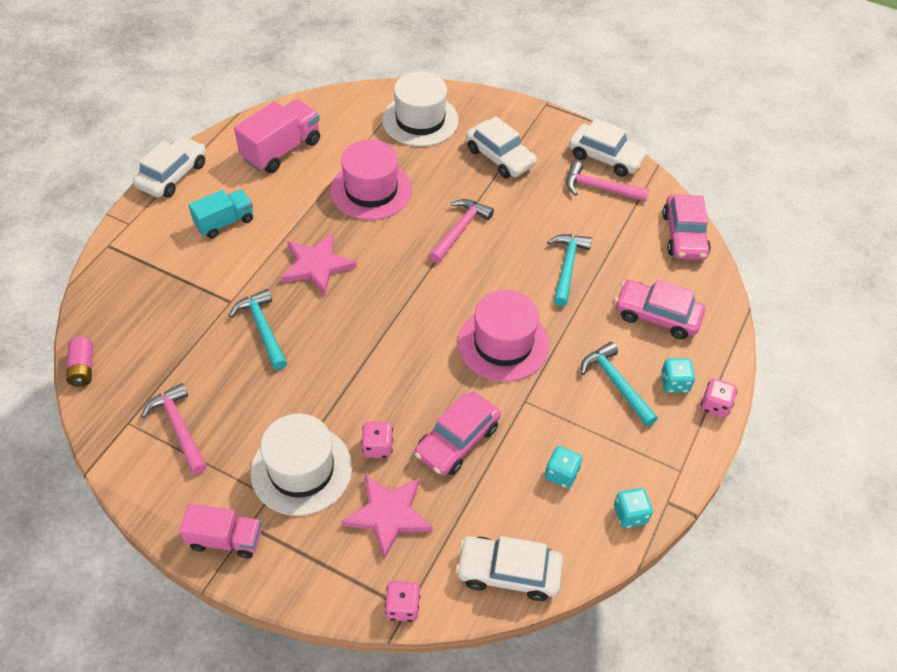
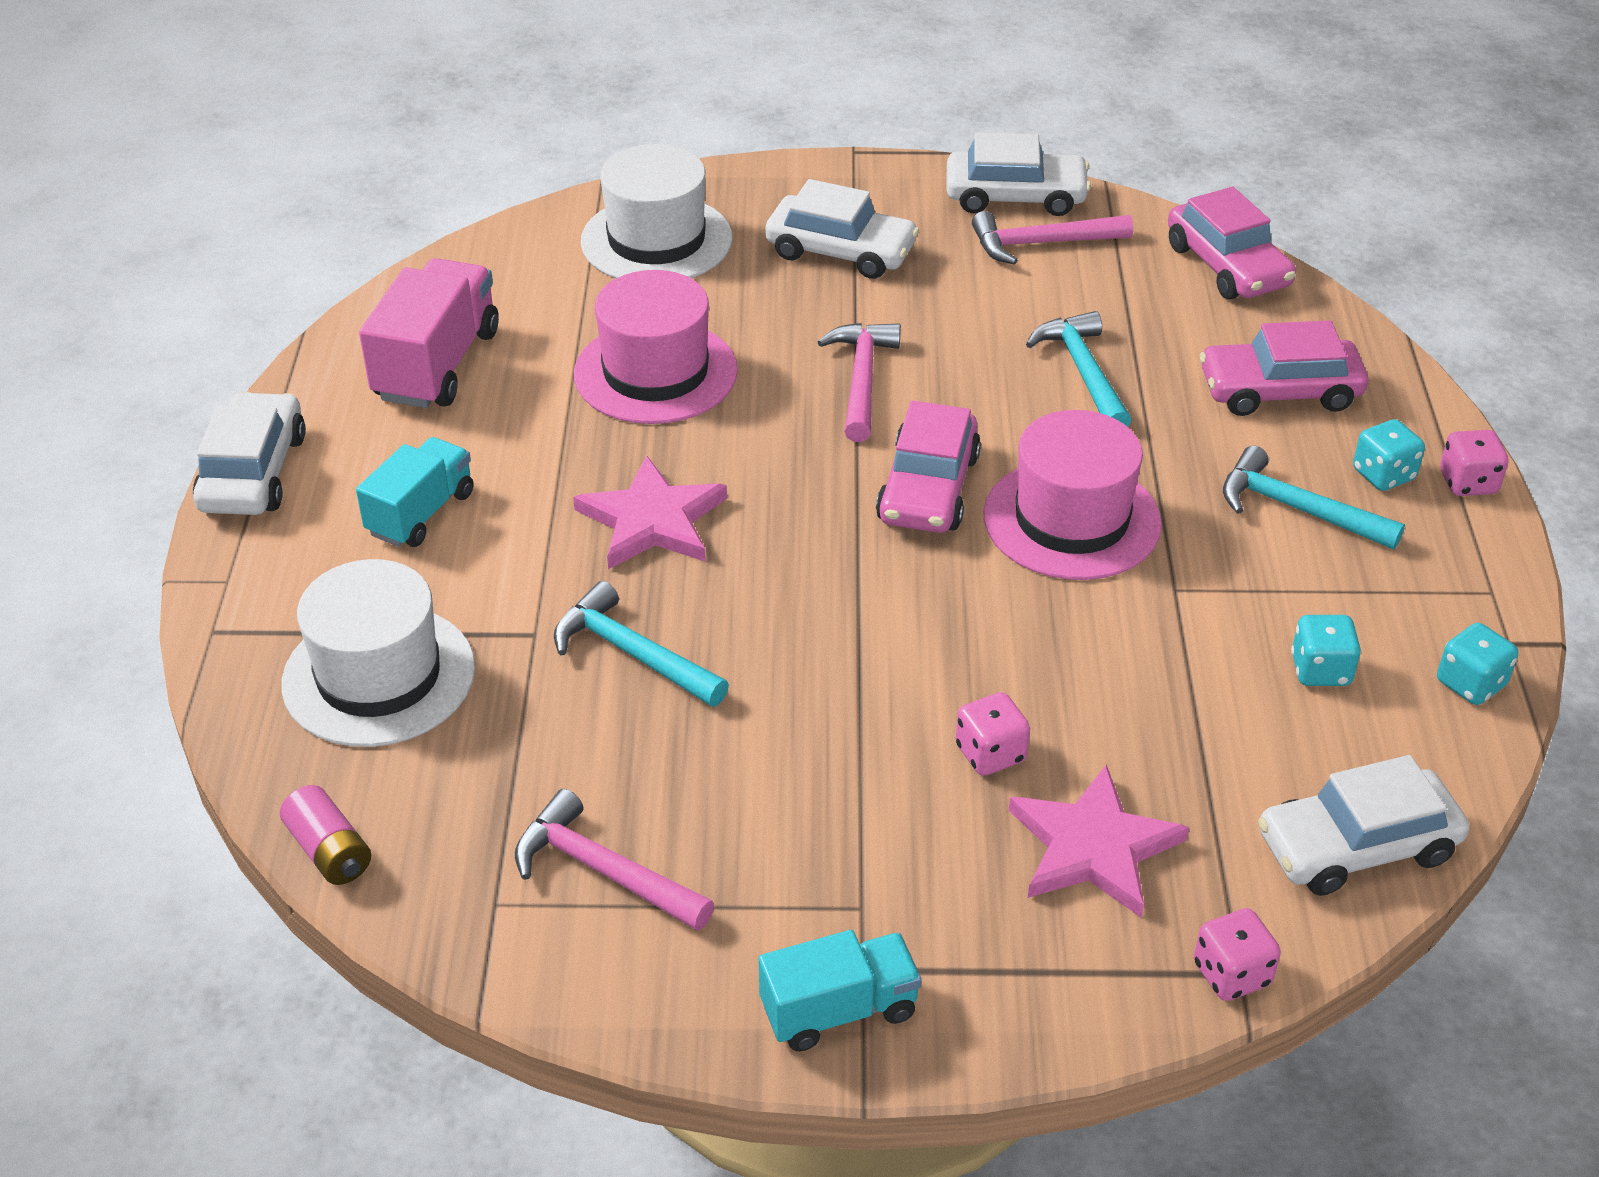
camera: 25 degrees left, 10 degrees down
pink truck [179,504,261,558] -> turquoise truck [759,930,922,1052]
white hat [250,413,352,516] -> white hat moved to [281,559,475,747]
pink car [414,392,501,476] -> pink car moved to [876,400,981,533]

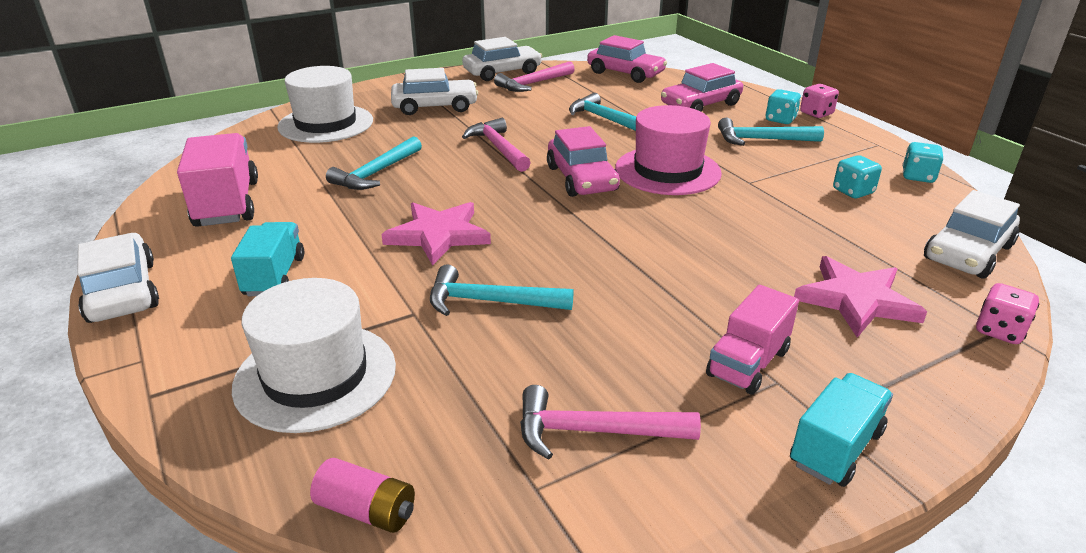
camera: 30 degrees left, 10 degrees down
pink hat [574,270,738,424] -> turquoise hammer [326,136,422,190]
pink dice [956,692,1030,776] -> none
none -> pink truck [706,285,799,395]

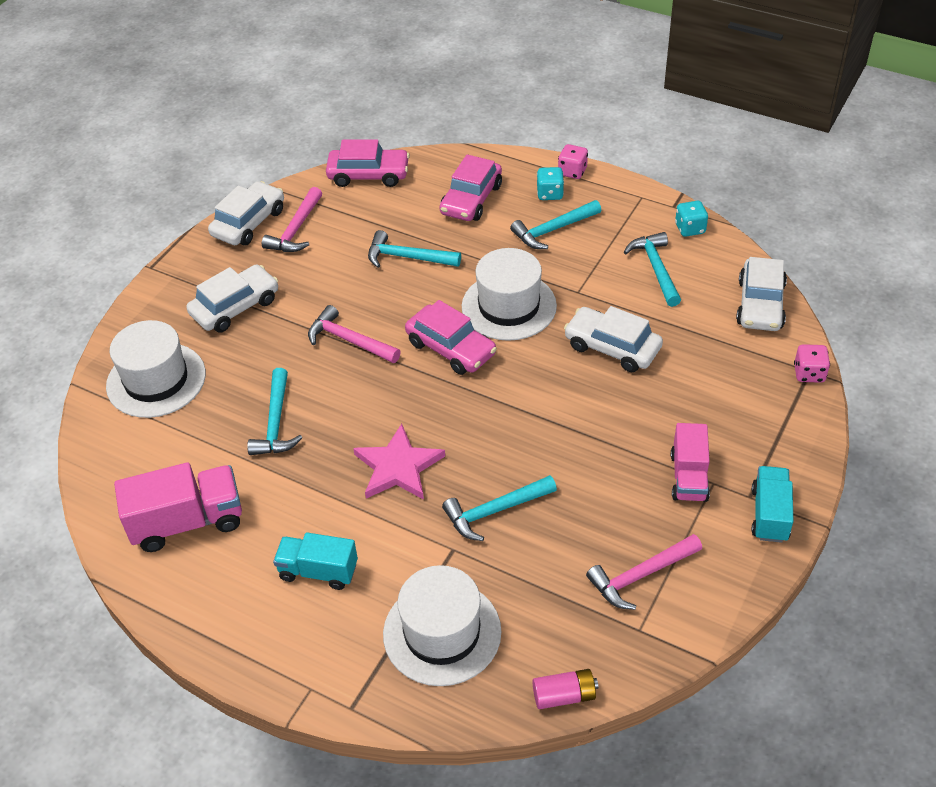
camera: 30 degrees left, 15 degrees up
white car [77,233,159,323] -> white car moved to [564,306,663,372]
pink truck [177,133,258,227] -> pink truck turned 120 degrees clockwise [114,462,242,552]
turquoise truck [231,222,304,296] -> turquoise truck turned 45 degrees counterclockwise [273,533,358,590]
pink hat [615,105,722,195] -> white hat [462,248,557,341]
pink star [794,256,927,338] -> none
turquoise dice [833,155,882,198] -> turquoise hammer [624,232,681,307]

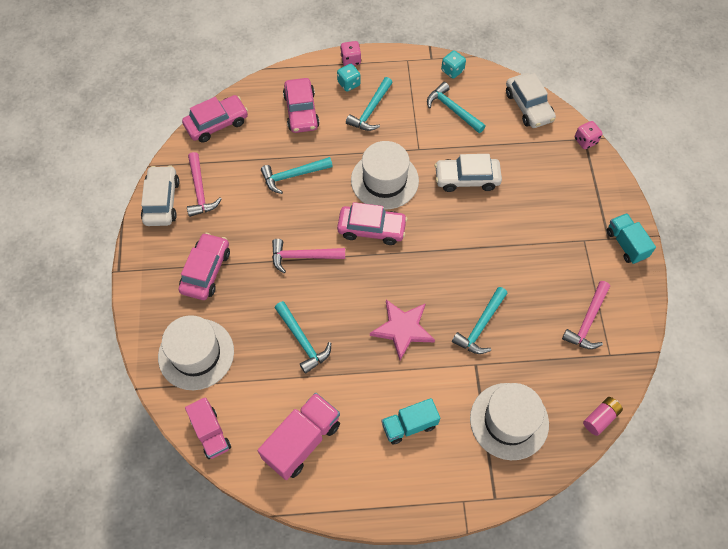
camera: 35 degrees left, 15 degrees up
white car [186,264,278,332] -> pink car [178,233,230,300]
pink truck [671,423,710,502] -> pink truck moved to [185,397,231,459]

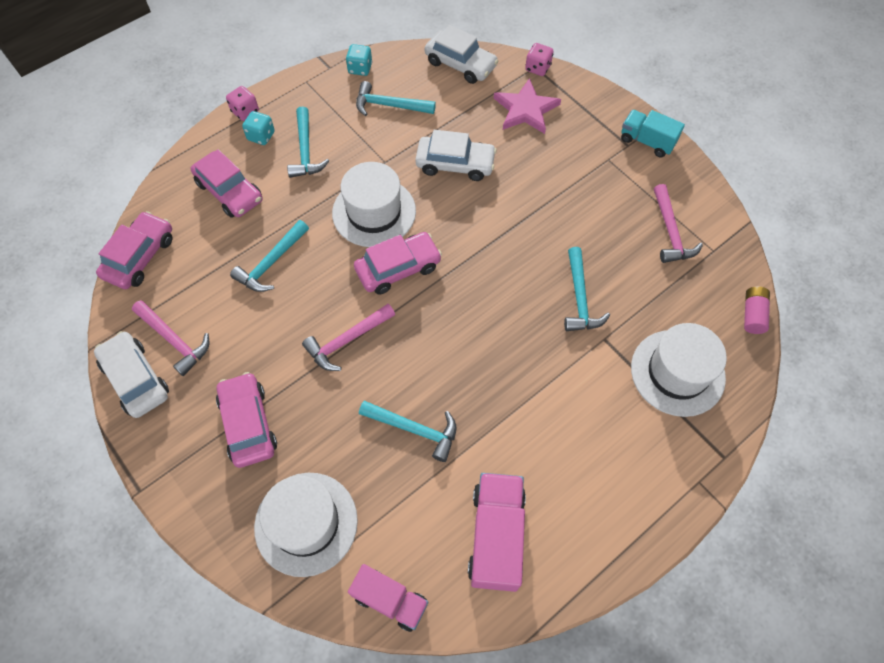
camera: 35 degrees left, 0 degrees up
pink star [370,300,435,360] -> pink star moved to [494,78,561,134]
turquoise truck [381,398,440,444] -> none
white car [435,154,502,192] -> white car turned 135 degrees counterclockwise [415,130,497,181]

